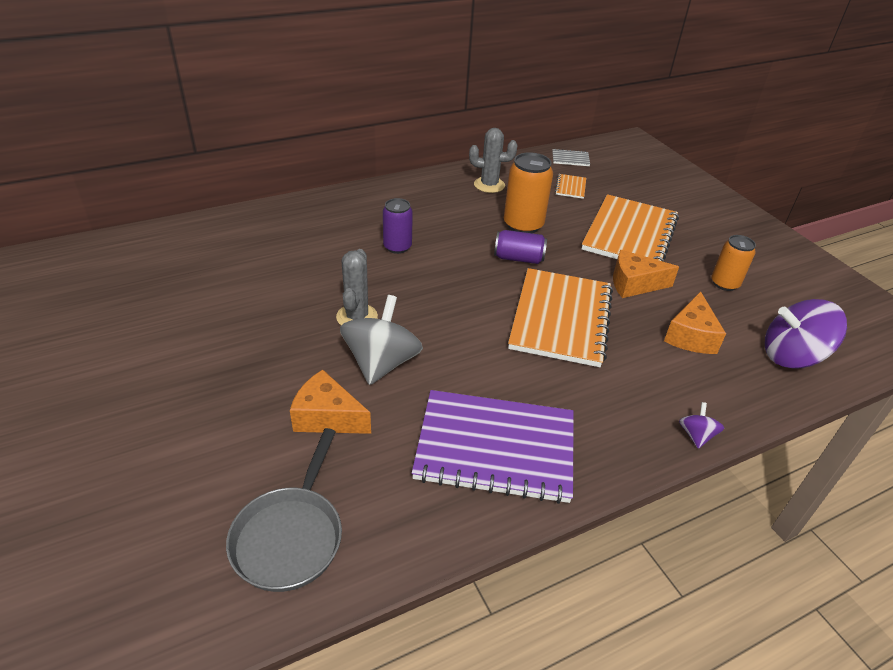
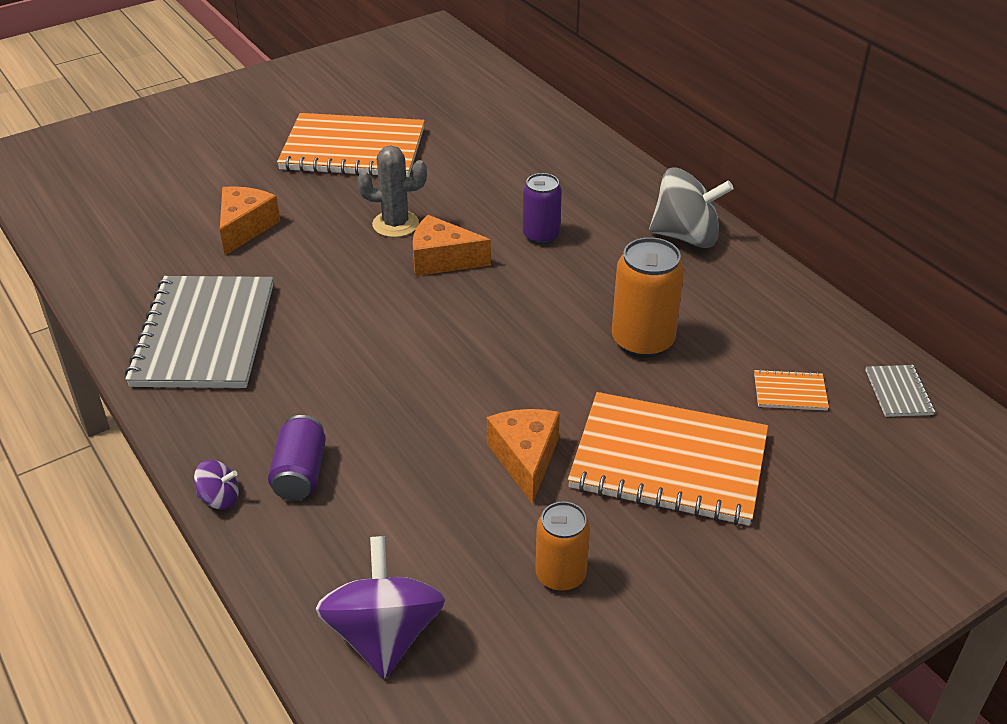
camera: 85 degrees right, 0 degrees up
grey pan [226,428,342,592] -> none
grey spinning top [340,295,423,385] -> grey spinning top moved to [649,168,733,248]
purple notebook [412,390,574,504] -> grey notebook [125,276,273,388]
grey cactus [469,128,517,193] -> none
purple can [494,230,547,264] -> purple can moved to [268,415,326,501]
orange notebook [508,268,613,367] -> orange notebook moved to [277,113,425,177]
orange cheese [664,291,726,354] -> orange cheese moved to [413,215,491,276]

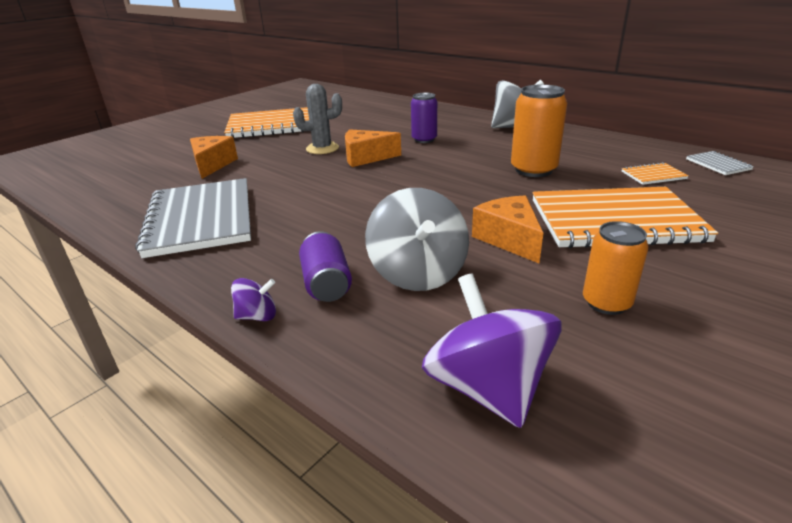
camera: 15 degrees left, 10 degrees down
none -> grey spinning top [365,188,469,291]

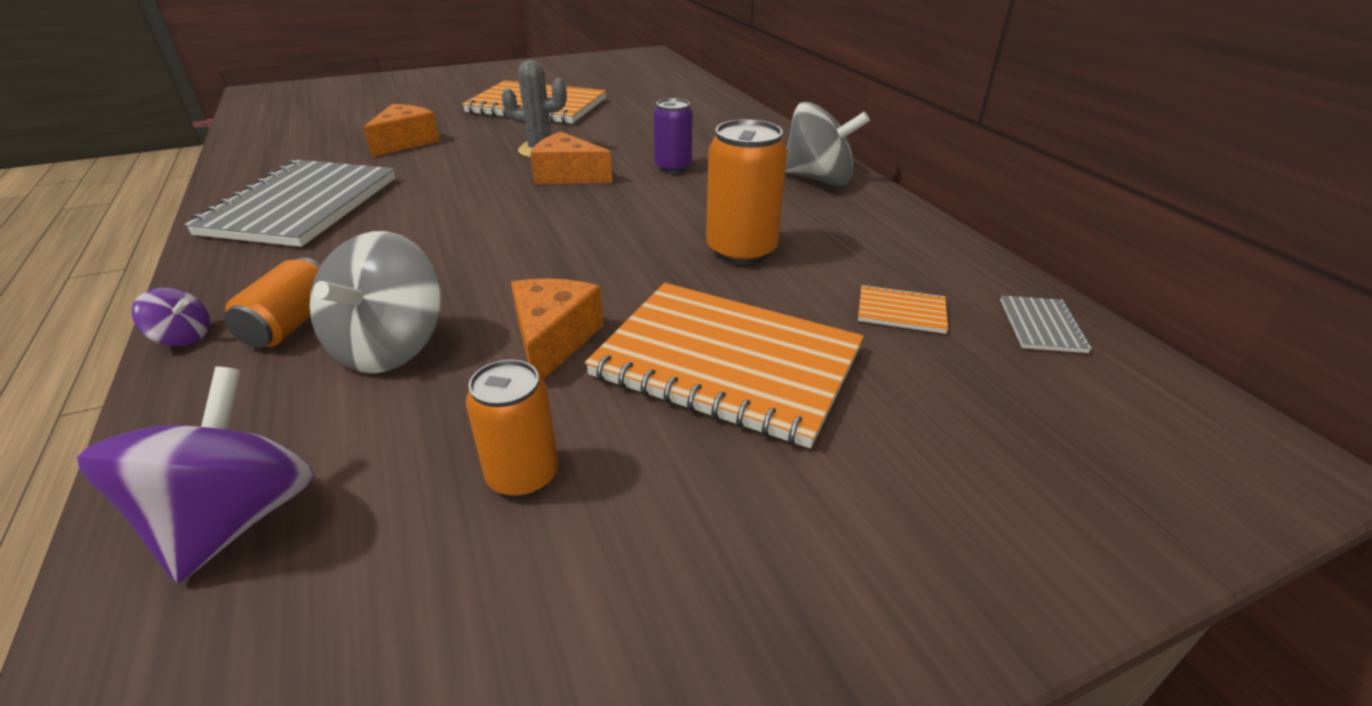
camera: 25 degrees right, 5 degrees up
purple can [299,231,352,302] -> orange can [224,257,321,348]

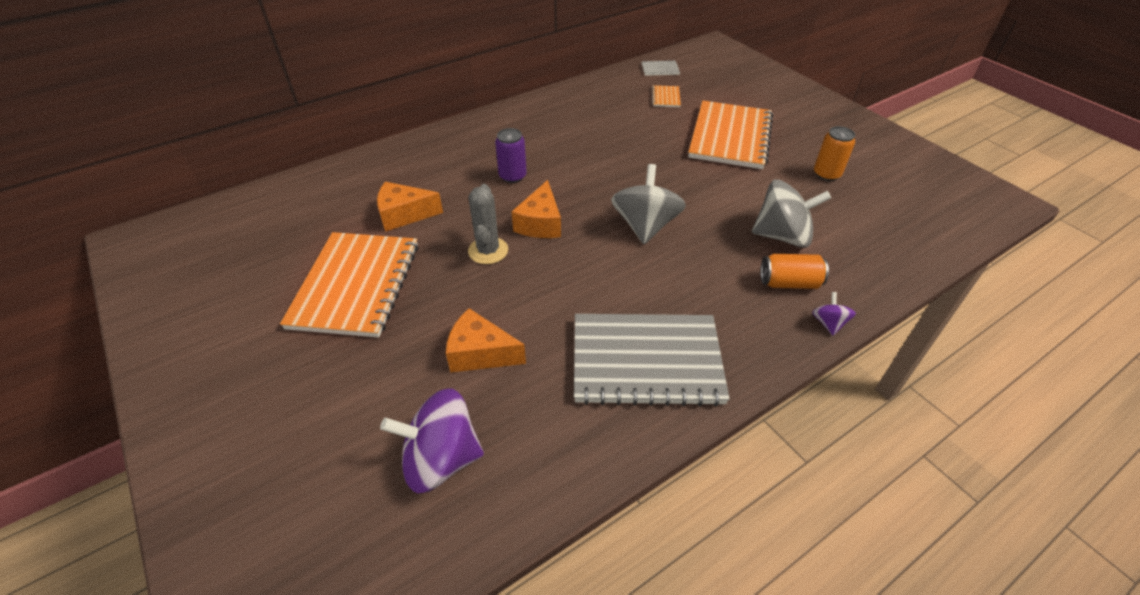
camera: 100 degrees left, 10 degrees up
purple spinning top [77,367,314,583] -> purple spinning top moved to [380,388,484,493]
orange cheese [511,279,603,380] -> orange cheese moved to [377,182,443,232]
orange can [706,119,787,265] -> none
grey spinning top [785,102,870,186] -> grey spinning top moved to [611,164,686,244]

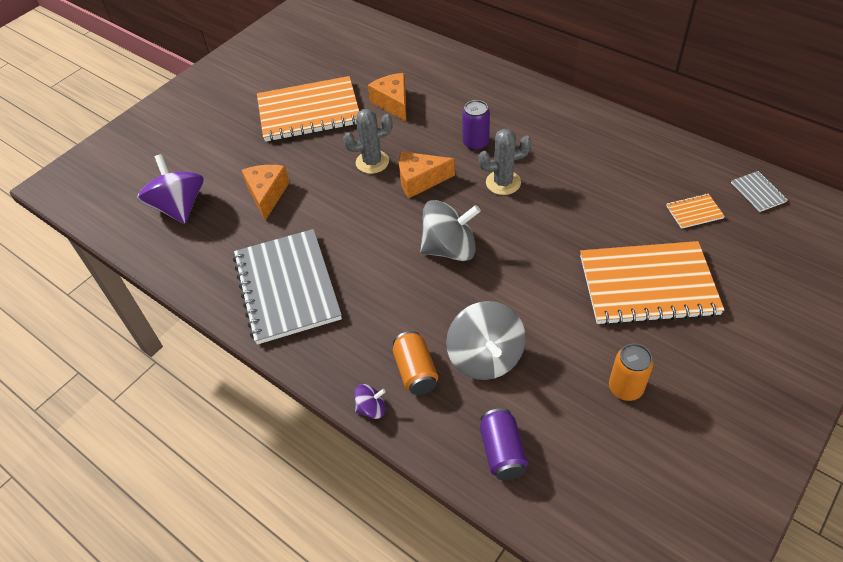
camera: 75 degrees right, 5 degrees up
none -> grey cactus [478,129,532,195]
none -> purple can [480,408,528,480]

